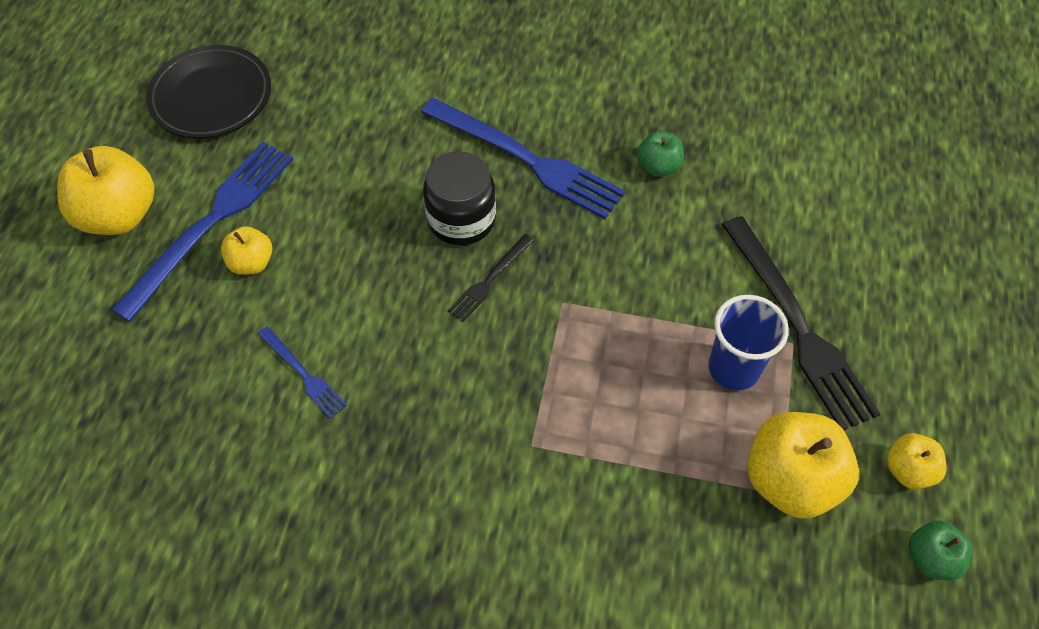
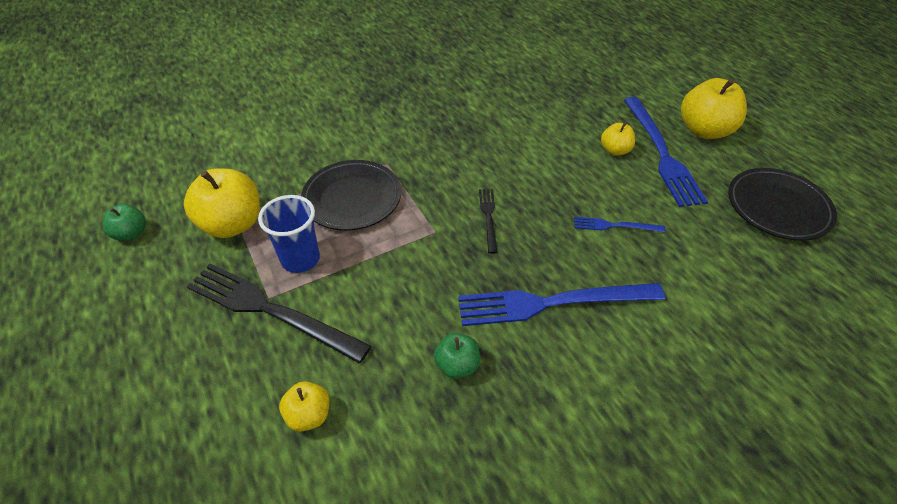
camera: 140 degrees right, 10 degrees down
blue fork [258,327,347,419] -> blue fork moved to [574,217,665,232]
black jar [423,151,496,245] -> none
yellow apple [887,433,946,489] -> yellow apple moved to [279,381,330,432]
none -> black plate [301,160,401,230]

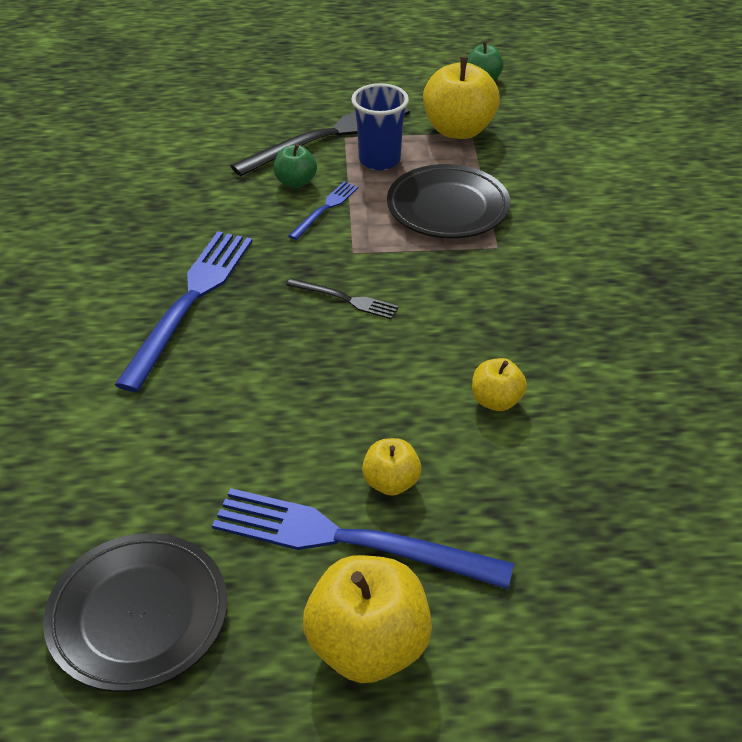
camera: 115 degrees right, 5 degrees down
yellow apple [279,381,330,432] -> yellow apple moved to [472,358,527,411]
green apple [434,333,480,379] -> green apple moved to [274,144,317,188]
blue fork [574,217,665,232] -> blue fork moved to [288,182,358,240]

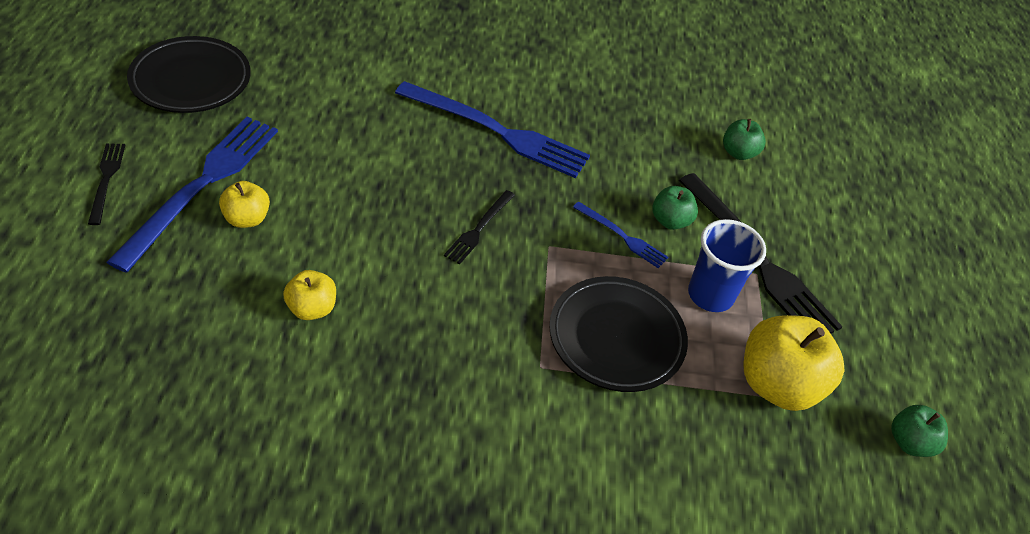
camera: 90 degrees right, 5 degrees up
yellow apple [303,555,432,683] -> black fork [88,143,125,225]
none -> green apple [723,119,766,160]

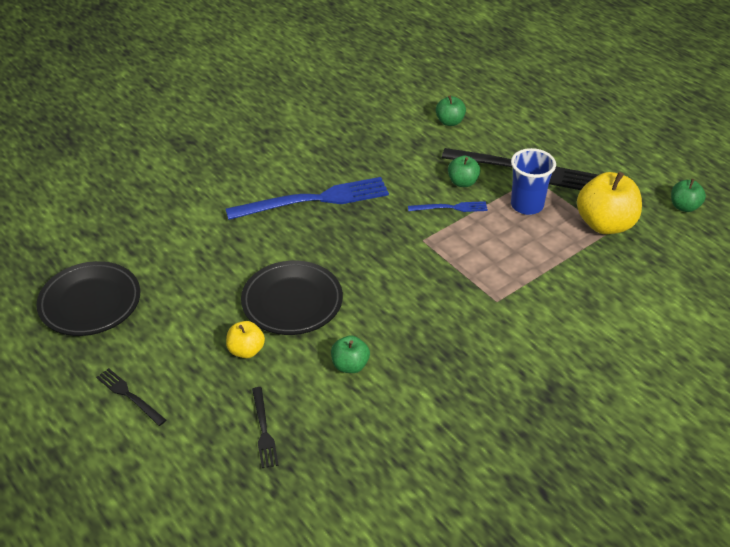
camera: 35 degrees left, 5 degrees down
blue fork [107,117,278,273] -> none
yellow apple [283,270,336,320] -> green apple [331,335,370,373]
black fork [444,190,515,264] -> black fork moved to [252,387,279,468]
black plate [549,276,688,392] -> black plate moved to [241,261,343,335]

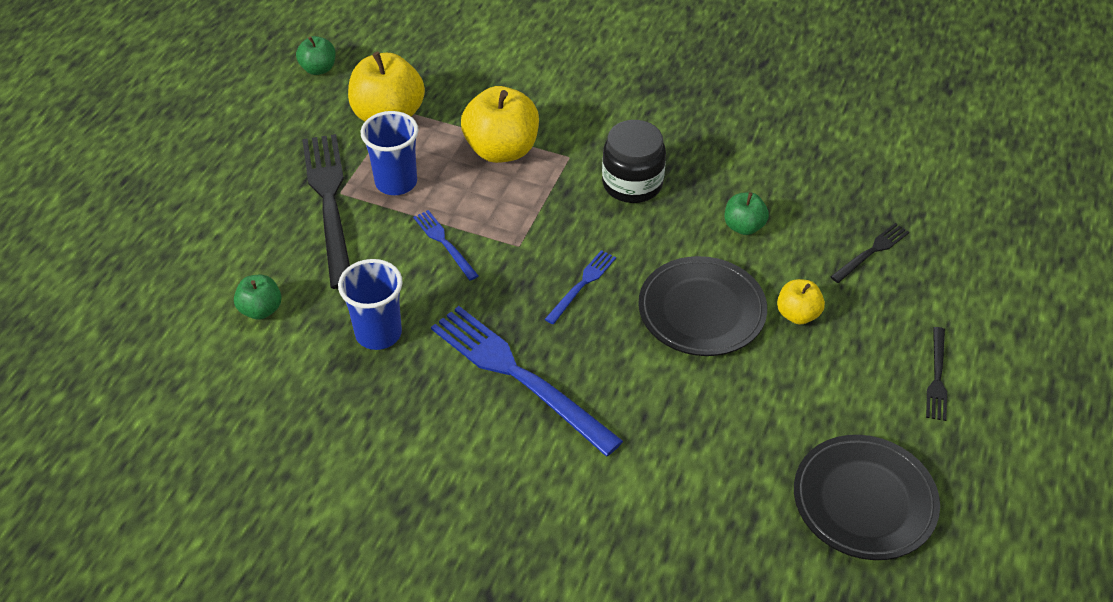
camera: 120 degrees left, 5 degrees up
green apple [448,156,480,187] -> none
none -> blue cup [338,259,402,350]
none -> yellow apple [461,86,539,163]
none -> blue fork [545,250,616,324]
none -> black jar [602,120,666,203]

